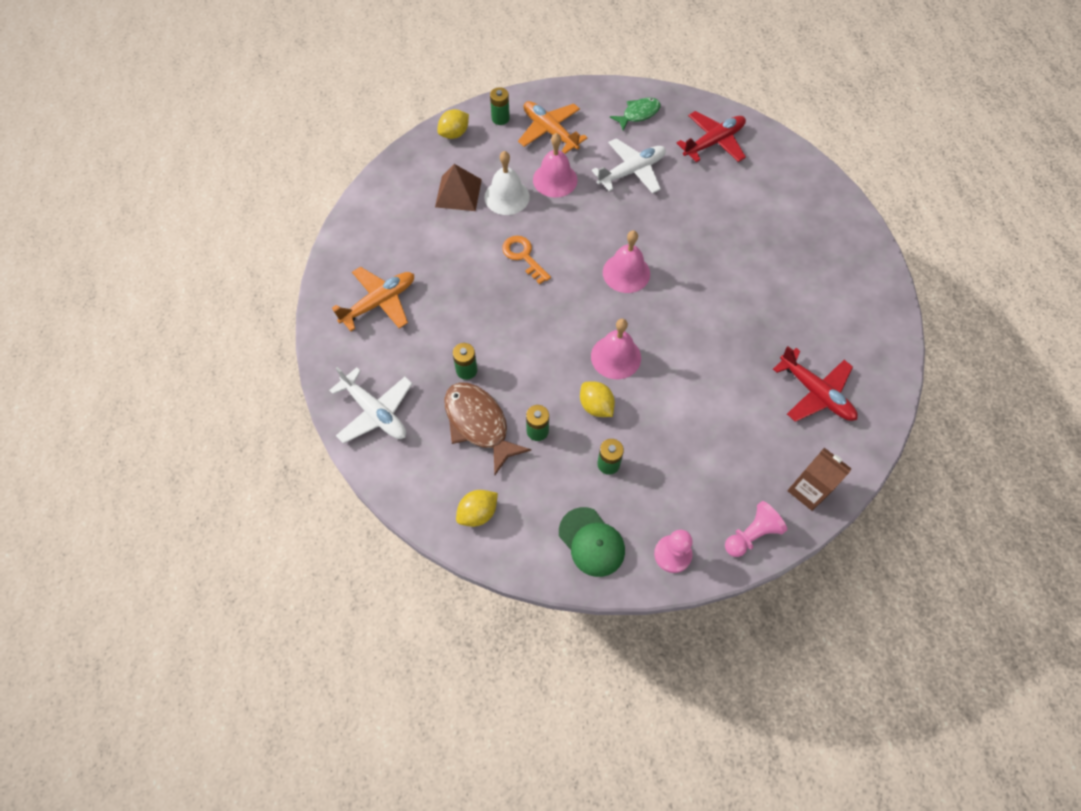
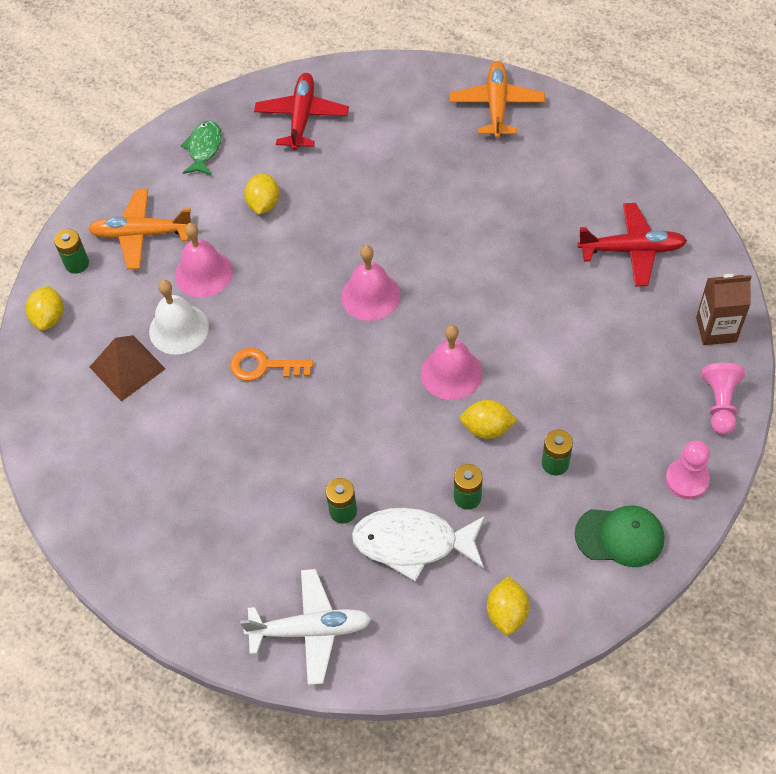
camera: 45 degrees left, 5 degrees down
orange plane [332,267,414,331] -> orange plane moved to [450,61,545,139]
brown fish [444,382,531,475] -> white fish [352,508,486,582]
white plane [592,138,666,194] -> yellow lemon [244,173,279,214]

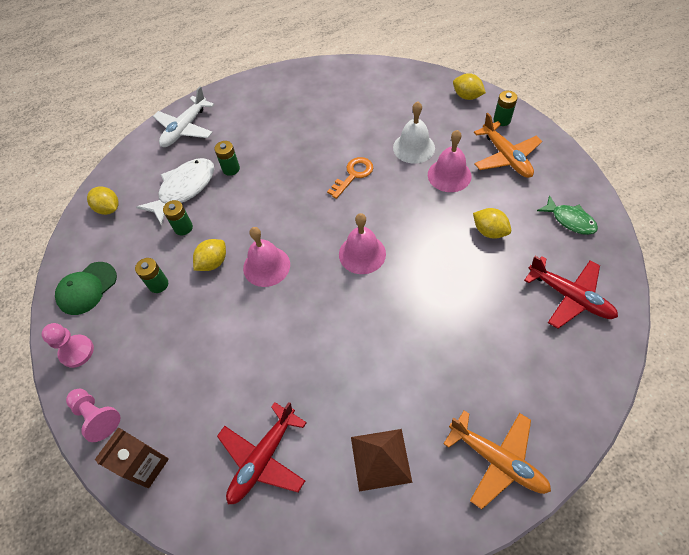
camera: 125 degrees right, 0 degrees up
orange plane [88,188,193,269] -> orange plane turned 120 degrees clockwise [474,113,542,178]
brown pyramid [90,335,166,402] -> brown pyramid moved to [351,429,413,492]

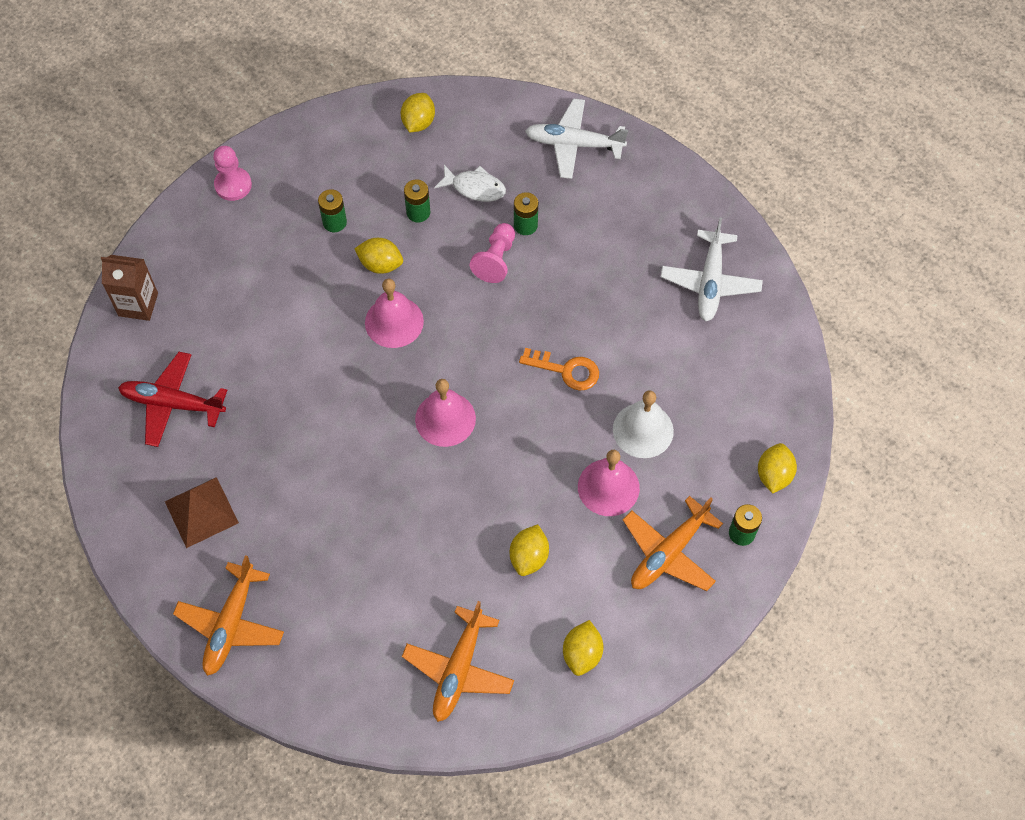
camera: 65 degrees right, 5 degrees up
green cap [55,262,117,315] -> none
pink pawn [66,389,120,442] -> pink pawn moved to [470,223,515,283]
white fish [136,158,214,226] -> white fish [434,165,506,202], size x0.63
red plane [524,256,618,329] -> orange plane [402,601,514,722]
green fish [537,195,598,235] -> yellow lemon [563,620,603,676]
none -> white plane [661,218,763,321]

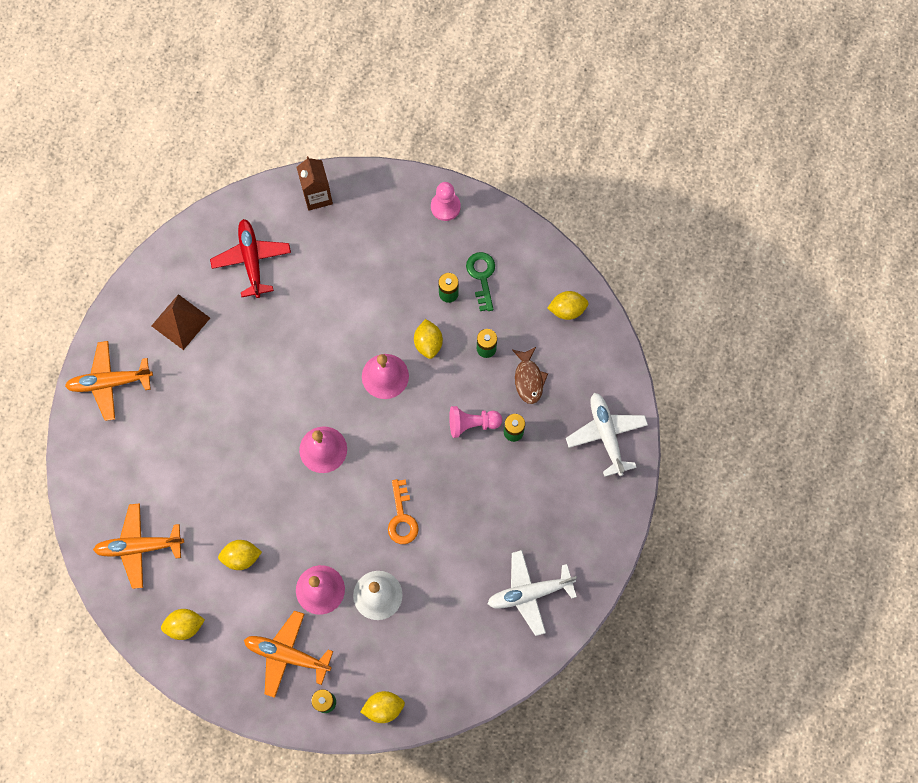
camera: 65 degrees right, 10 degrees up
white fish [434,165,506,202] -> brown fish [512,347,548,404]
none -> green key [466,252,495,311]

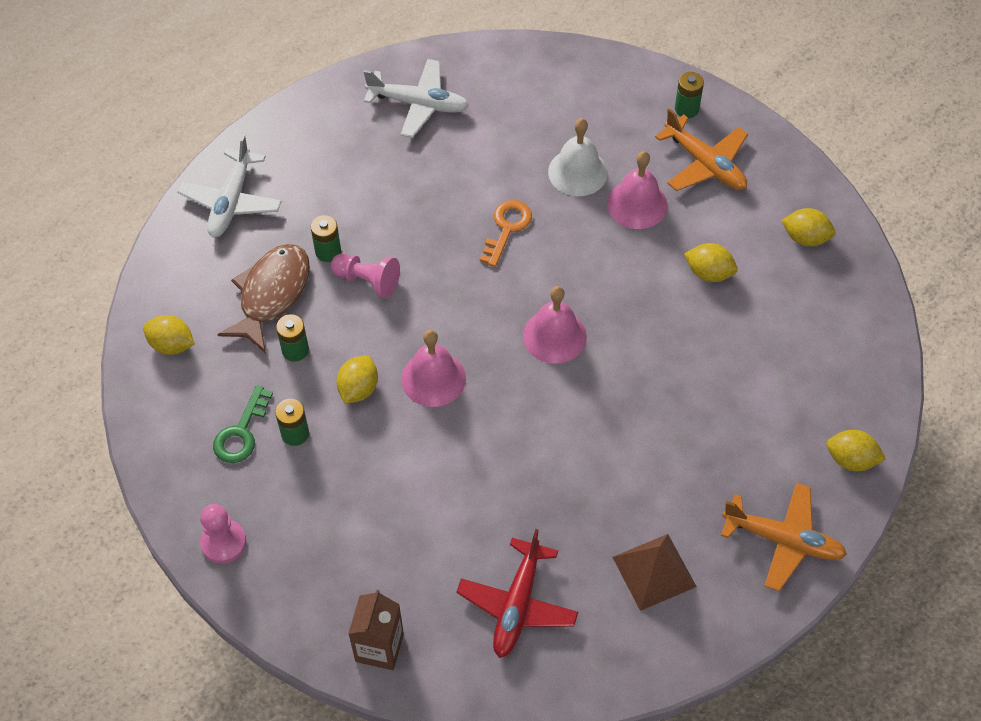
camera: 150 degrees left, 15 degrees down
orange plane [93,503,184,589] -> none
yellow lemon [360,691,405,723] -> yellow lemon moved to [827,430,886,471]
brown fish [512,347,548,404] -> brown fish [217,244,310,353], size x1.60

